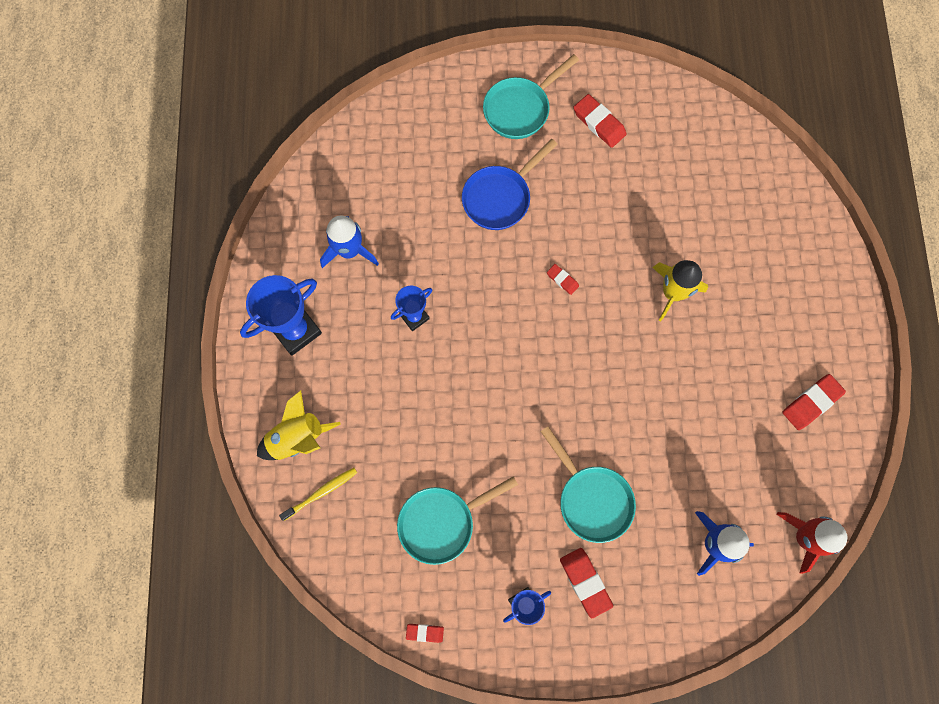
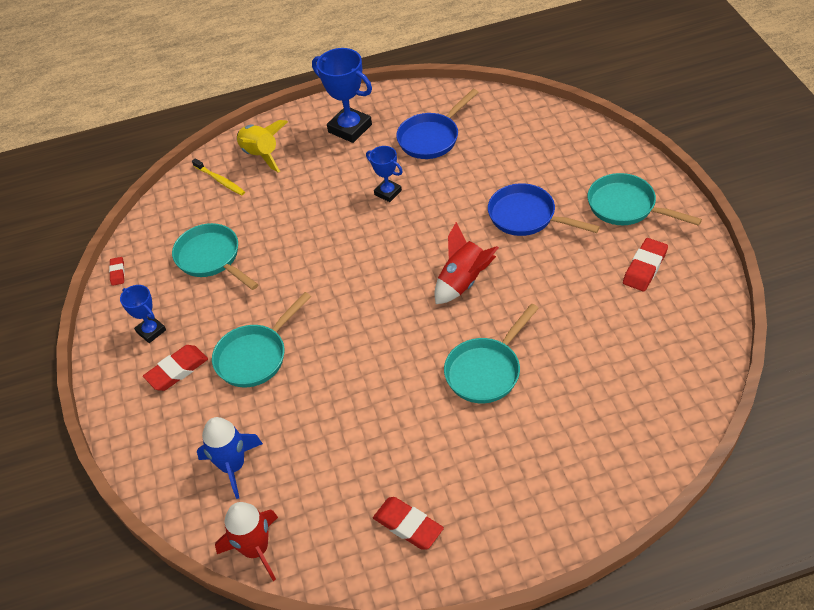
camera: 80 degrees right, 25 degrees down
blue rocket [320,216,379,268] -> blue pan [396,89,479,159]
red eraser [547,264,579,295] -> red rocket [435,222,499,304]
yellow rocket [652,260,708,322] -> turquoise pan [444,304,539,403]

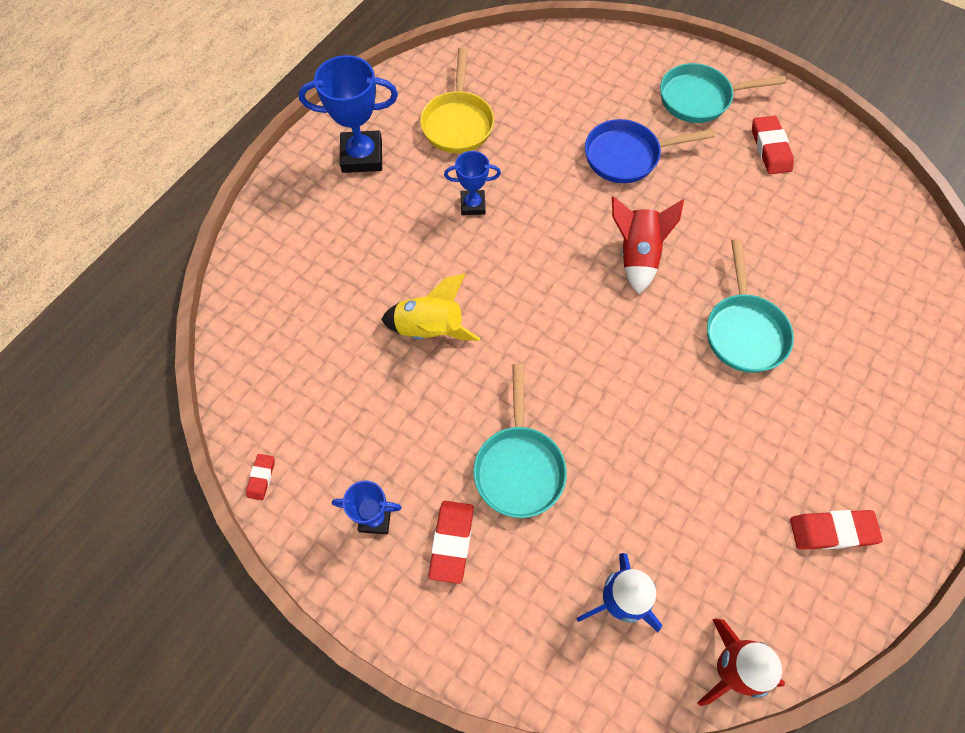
camera: 45 degrees left, 15 degrees up
red eraser [109,257,125,286] -> red eraser turned 60 degrees clockwise [246,454,275,500]
turquoise pan [172,223,259,290] -> none
yellow toothbrush [192,158,245,195] -> none
yellow rocket [237,120,288,173] -> yellow rocket moved to [381,274,480,341]
blue pan [396,89,479,159] -> yellow pan [420,47,494,153]

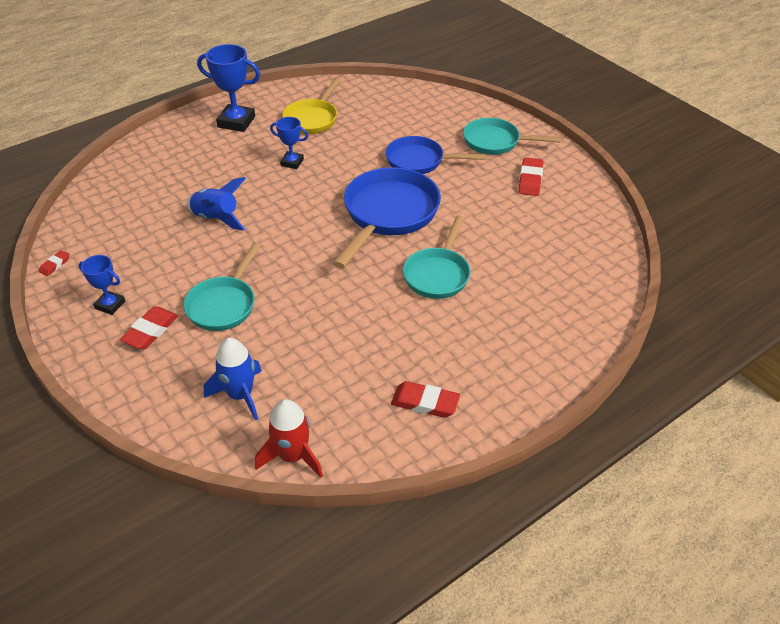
camera: 20 degrees right, 20 degrees down
yellow rocket [381,274,480,341] -> blue rocket [187,177,246,231]
red rocket [612,196,684,294] -> blue pan [333,167,441,269]

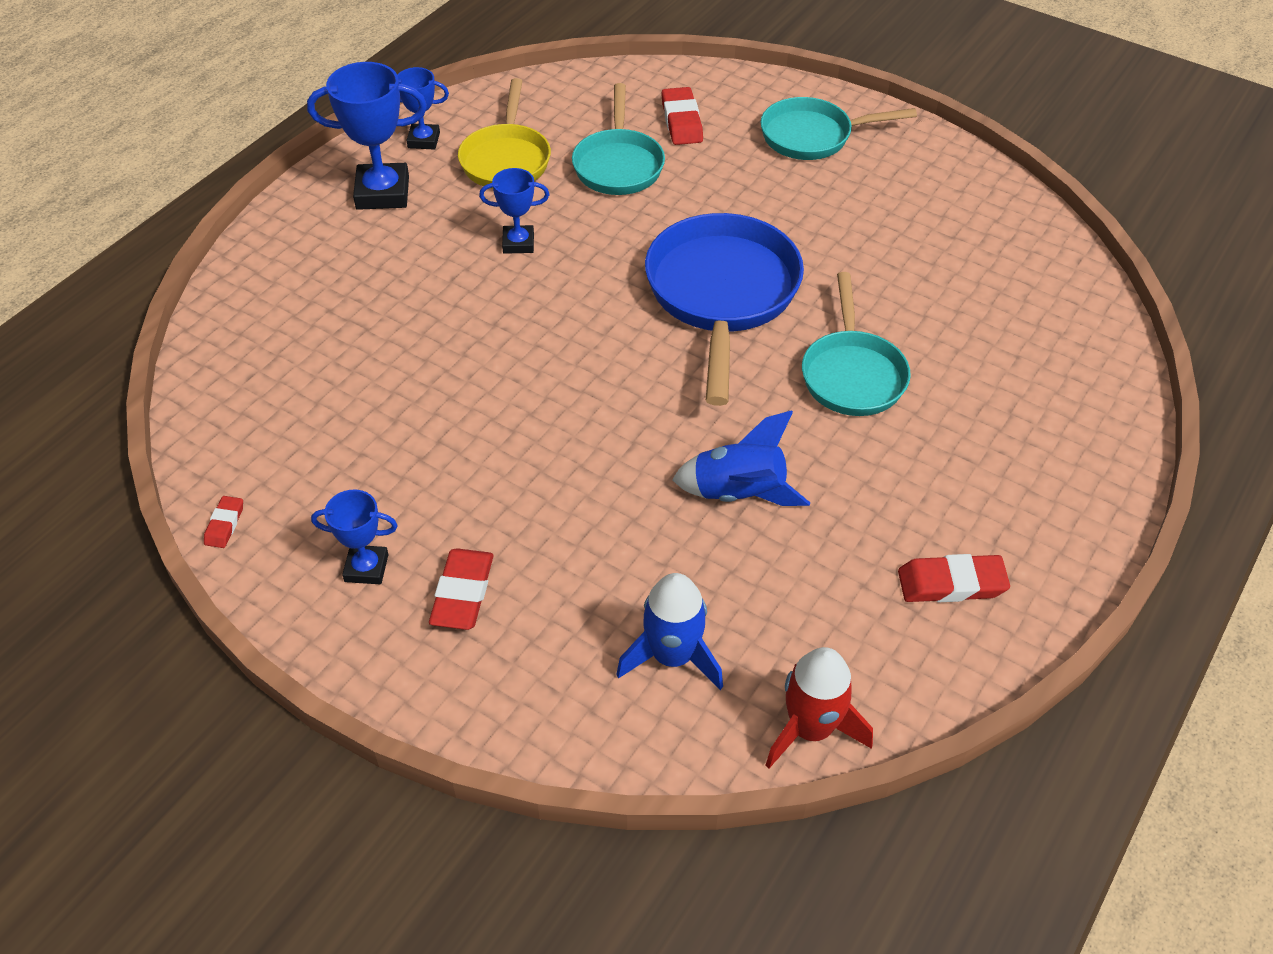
camera: 20 degrees left, 5 degrees up
turquoise pan [184,242,261,331] -> turquoise pan moved to [572,83,665,195]
blue rocket [187,177,246,231] -> blue rocket moved to [672,410,810,506]
blue pan [385,136,485,174] -> none
red eraser [518,157,544,196] -> red eraser moved to [661,87,703,145]
none -> blue trophy [397,67,449,150]

